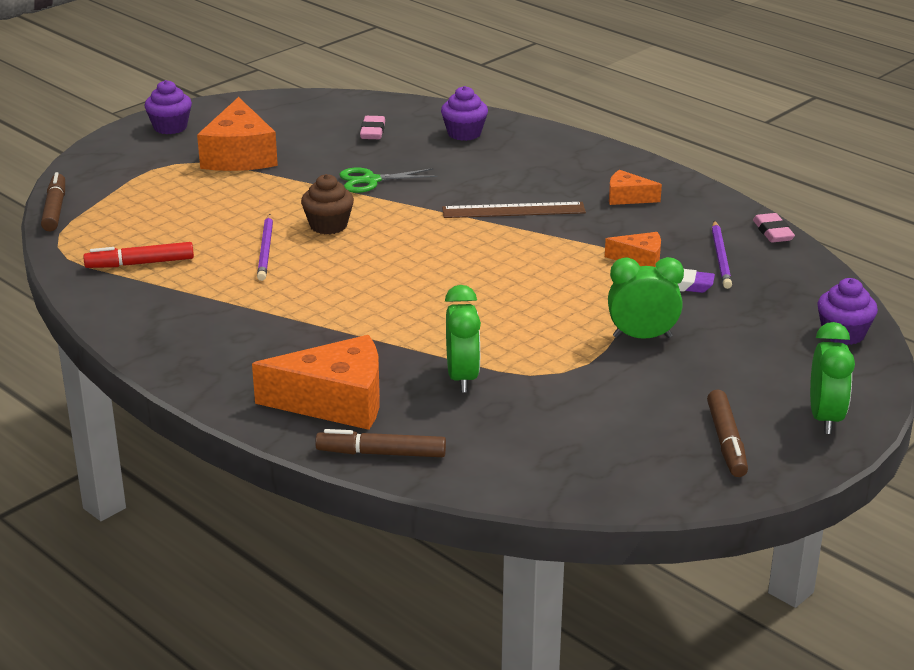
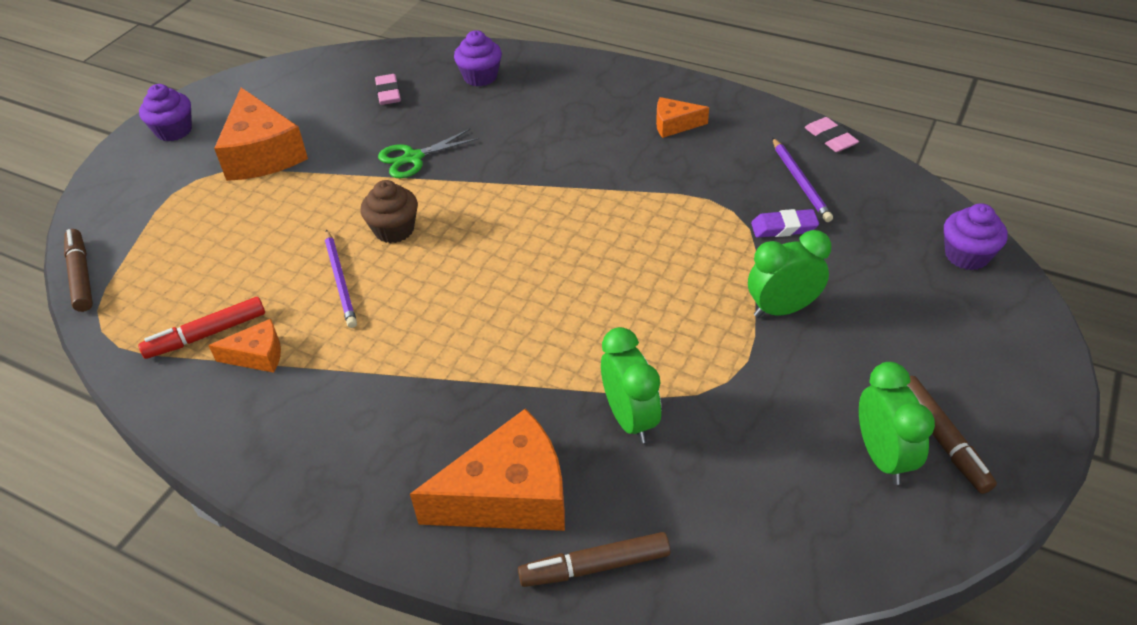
camera: 15 degrees left, 15 degrees up
brown ruler [442,202,586,218] -> none
orange cheese [605,232,661,267] -> orange cheese moved to [208,319,281,373]
green clock [810,322,855,434] -> green clock moved to [859,362,935,485]

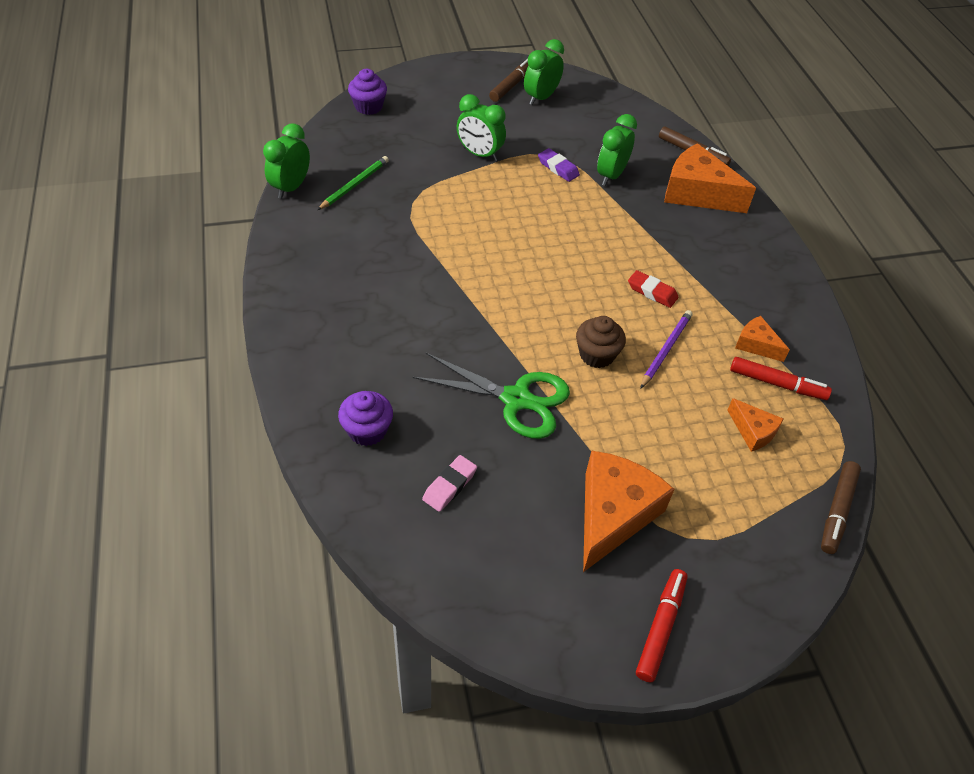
camera: 135 degrees left, 5 degrees up
purple cupcake [139,84,192,141] -> red marker [636,569,688,682]
green scissors [378,129,479,178] -> green scissors [413,353,570,439], size x1.56
orange cheese [656,97,709,138] -> orange cheese moved to [727,398,784,452]
purple eraser [751,209,819,238] -> purple eraser moved to [538,148,580,182]
purple pencil [772,138,833,222] -> green pencil [317,156,389,210]
pink eraser [805,117,859,152] -> green clock [263,123,310,199]
none -> red eraser [628,270,678,308]

